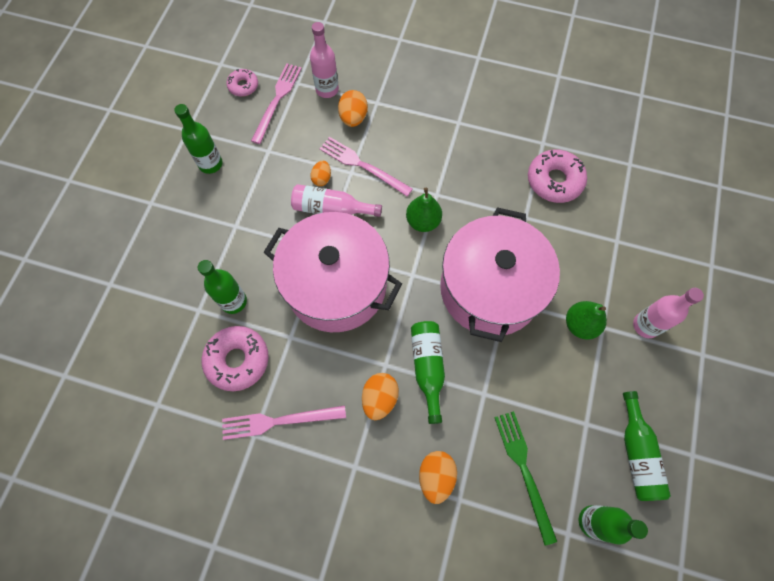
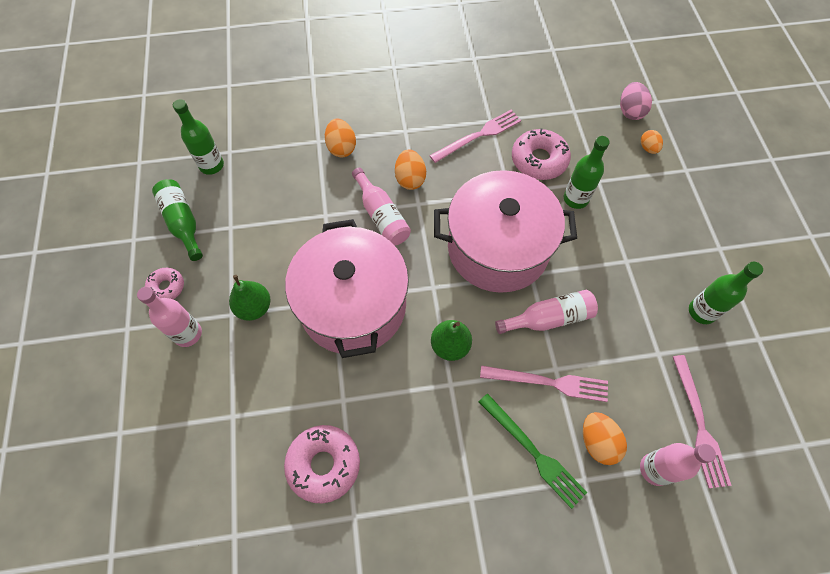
camera: 155 degrees right, 5 degrees down
pink donut [226,69,258,97] -> pink donut moved to [145,268,184,300]
orange egg [310,161,331,186] -> orange egg moved to [641,130,663,154]
green bottle [411,321,445,424] -> pink bottle [352,168,411,245]
green fork [494,411,557,546] -> green fork moved to [479,393,587,509]
none -> pink egg [620,82,652,120]

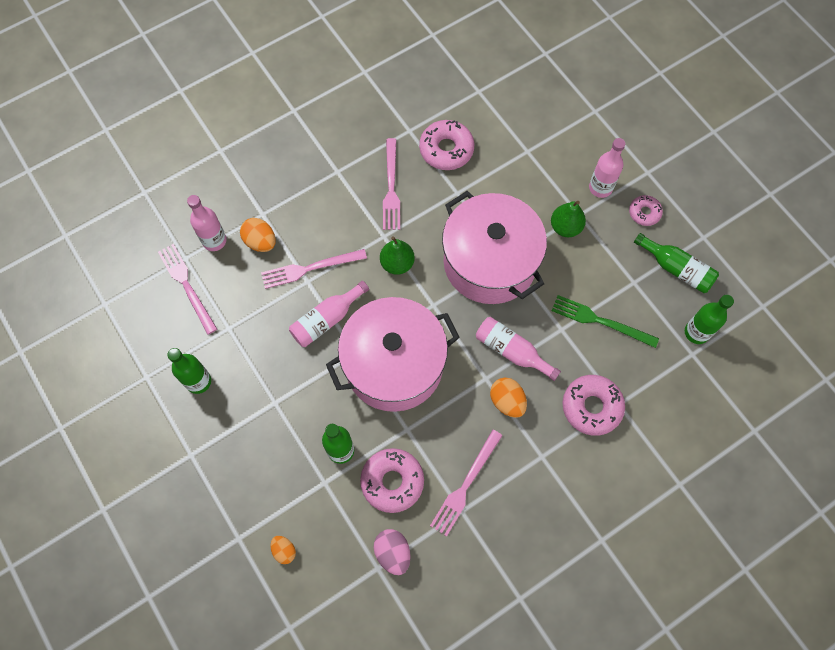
camera: 155 degrees right, 5 degrees up
orange egg [325,118,356,157] -> pink donut [563,375,625,436]
green fork [479,393,587,509] -> green fork moved to [551,295,659,348]
pink egg [620,82,652,120] -> pink egg moved to [374,529,411,575]
none -> pink fork [383,138,400,230]

